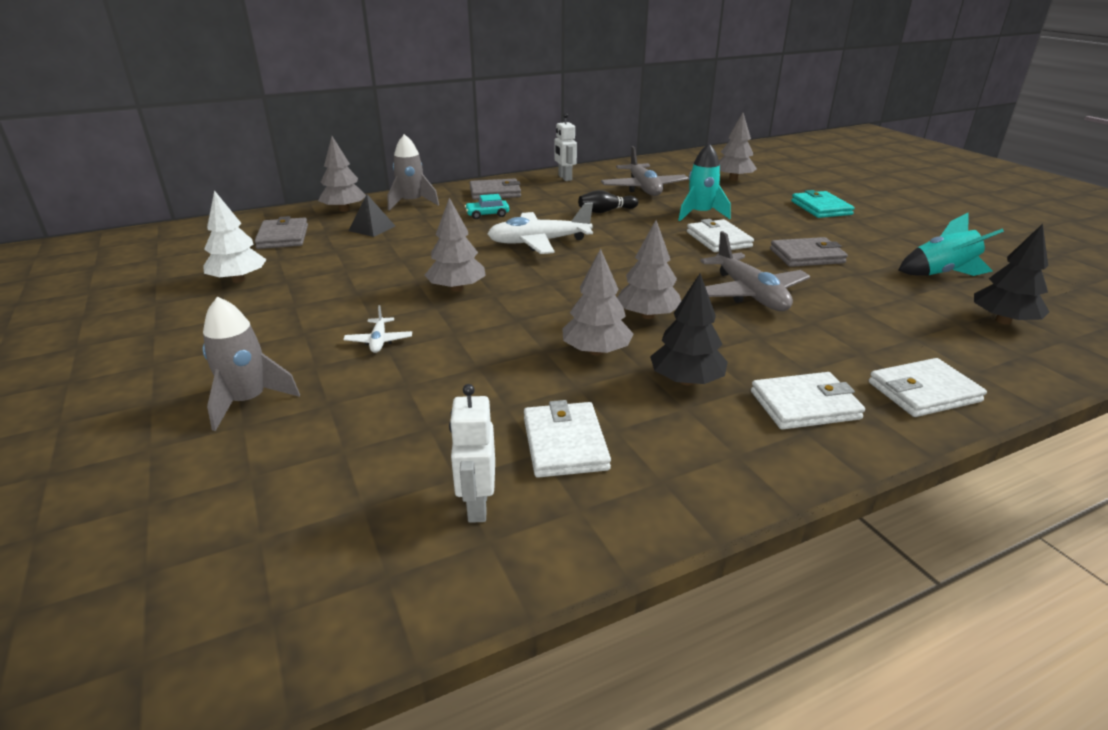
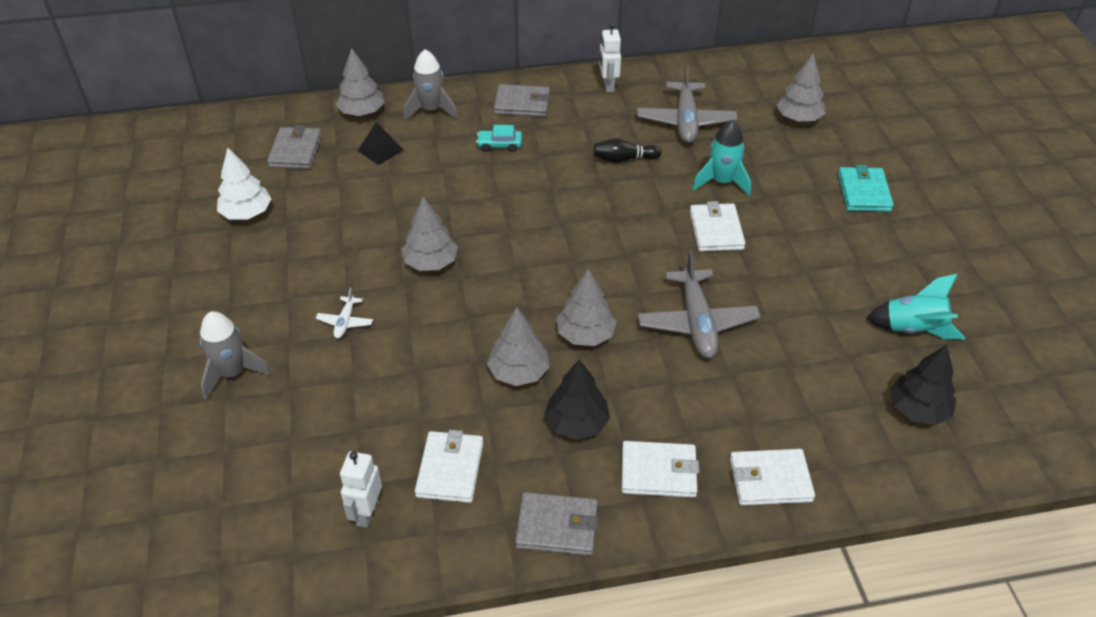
camera: 15 degrees right, 15 degrees up
white plane [488,203,593,254] -> none
grey wallet [770,237,848,267] -> grey wallet moved to [515,492,598,556]

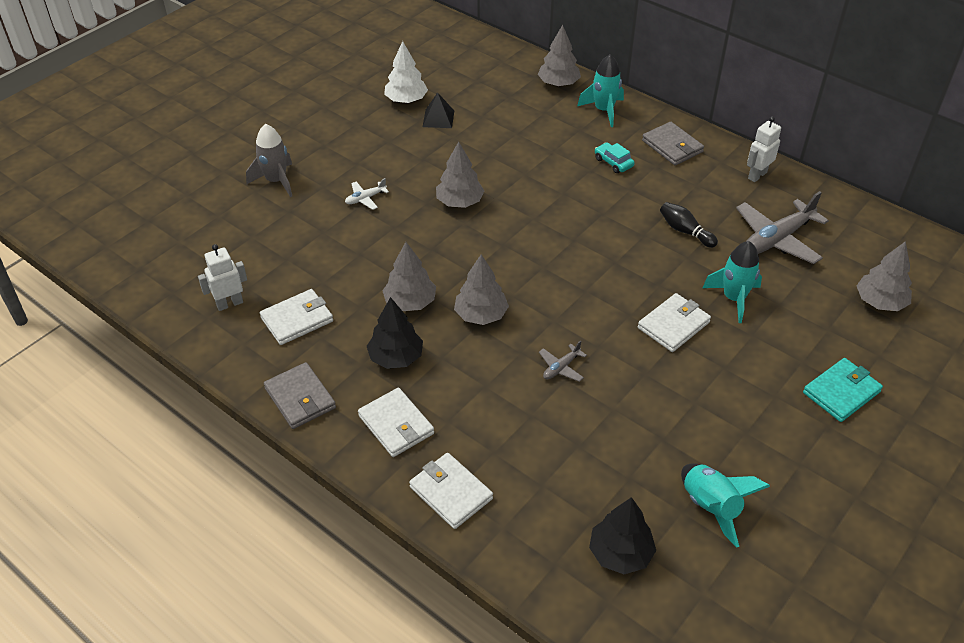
camera: 50 degrees right, 0 degrees up
grey wallet [267,125,322,169] -> none
black pyramid [358,122,404,165] -> black pyramid moved to [423,92,454,128]
grey rocket [404,49,457,120] -> turquoise rocket [577,55,624,127]
grey plane [638,250,760,358] -> grey plane [539,340,587,382], size x0.47

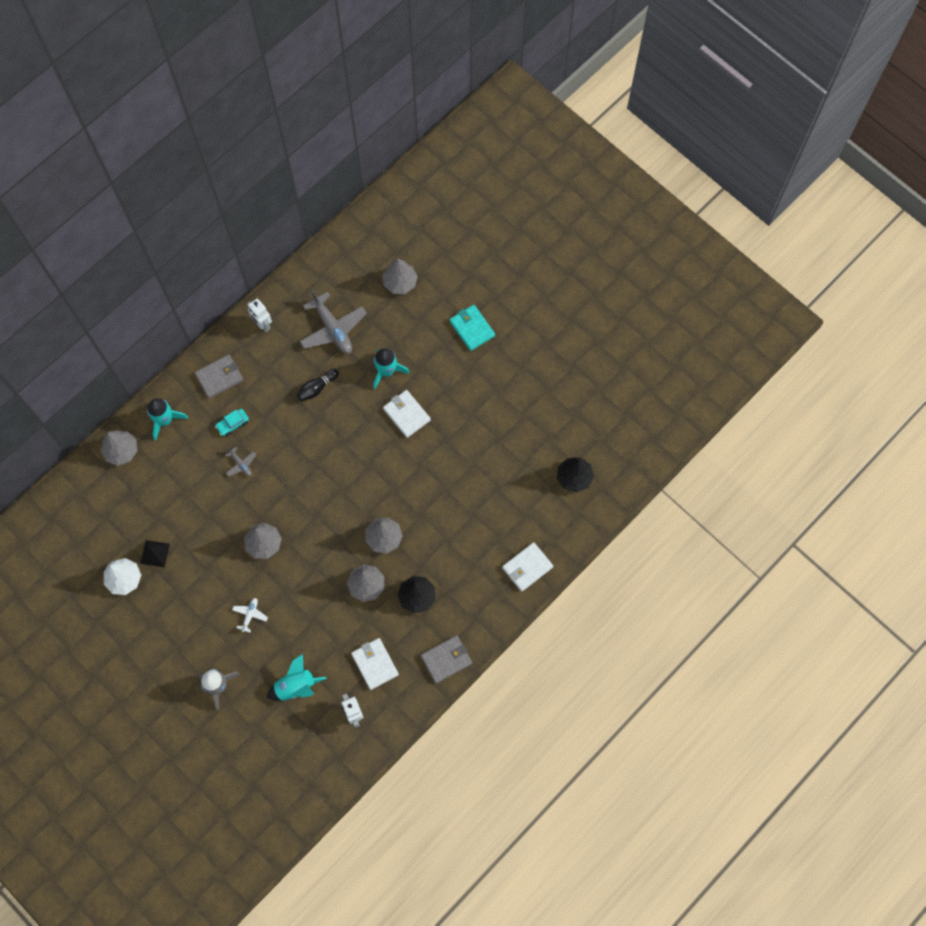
camera: 85 degrees left, 25 degrees up
white plane [345,178,389,210] -> white plane turned 135 degrees counterclockwise [232,598,268,633]
white wallet [358,388,434,457] -> none
grey plane [539,340,587,382] -> grey plane moved to [225,447,256,476]
turquoise rocket [681,463,770,548] -> turquoise rocket moved to [267,654,327,701]

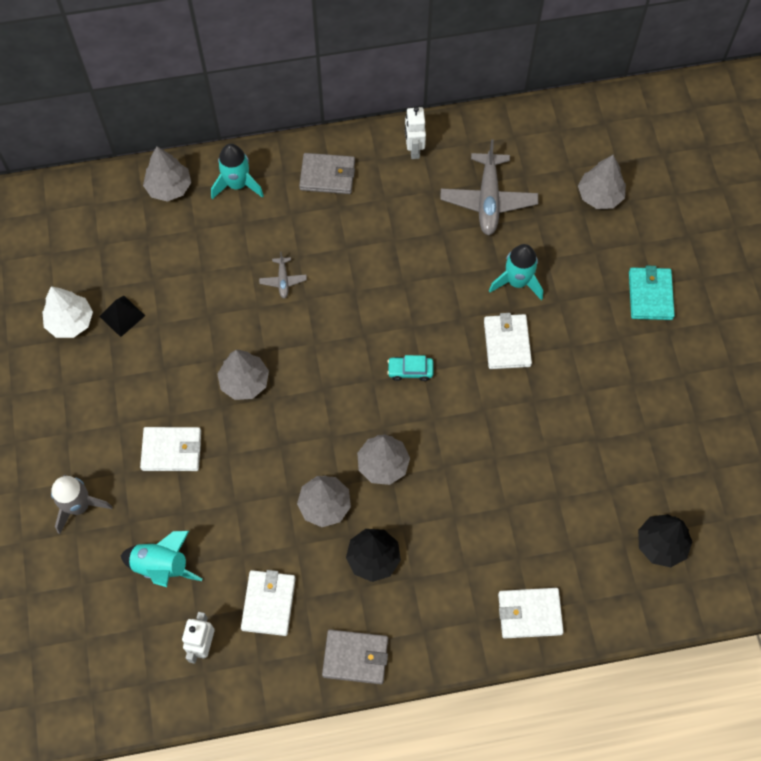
camera: 35 degrees right, 5 degrees down
turquoise car [215,409,249,436] -> turquoise car moved to [387,355,433,381]
white plane [232,598,268,633] -> white wallet [140,427,201,471]
black bowling pin [297,369,339,401] -> none

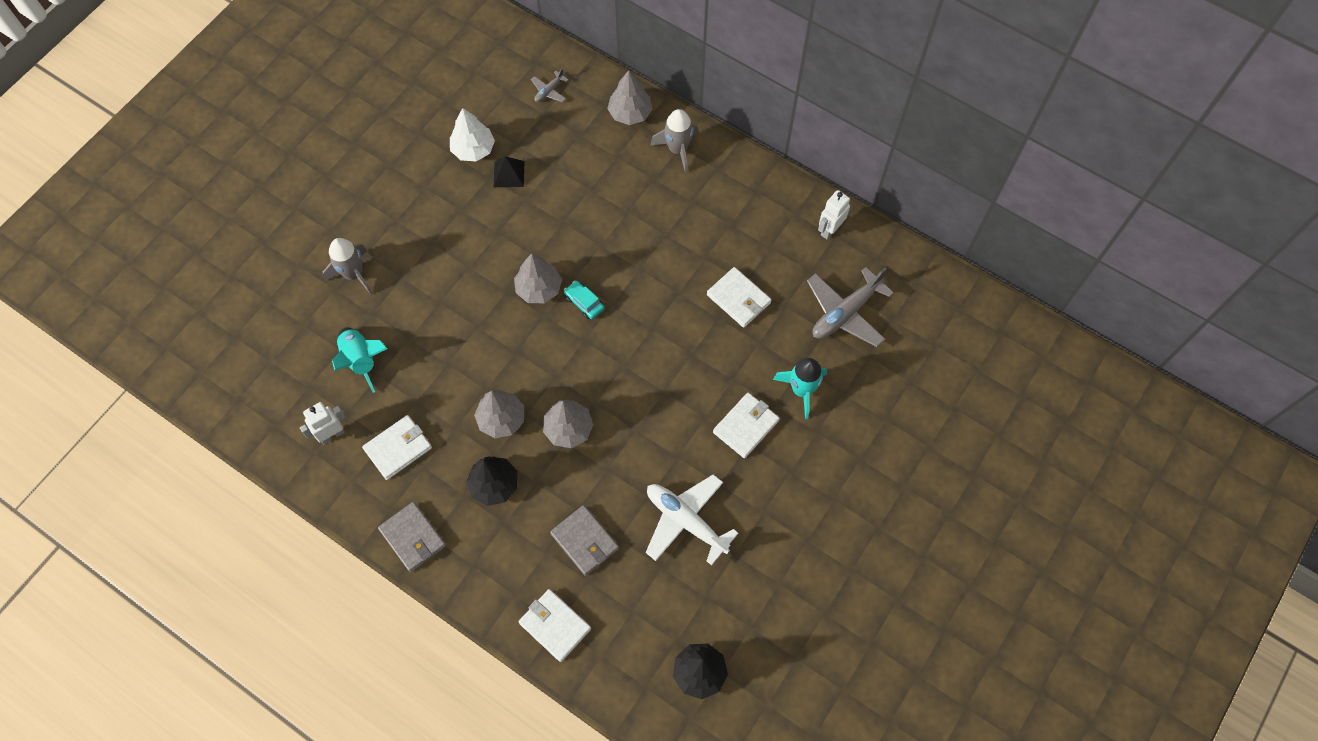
camera: 45 degrees right, 0 degrees up
white wallet [140,427,201,471] -> white wallet moved to [707,267,771,328]
turquoise rocket [211,144,264,199] -> grey rocket [650,109,698,173]
grey plane [259,252,307,298] -> grey plane moved to [531,68,568,102]
grey wallet [299,153,355,194] -> grey wallet moved to [550,505,619,576]
turquoise car [387,355,433,381] -> turquoise car moved to [564,281,604,319]
grey tree [578,155,626,209] -> none
turquoise wallet [629,266,675,320] -> none
none -> white plane [646,474,739,565]

